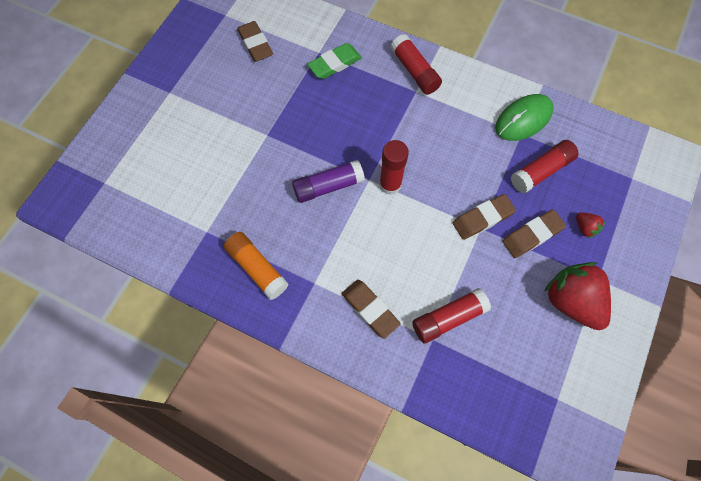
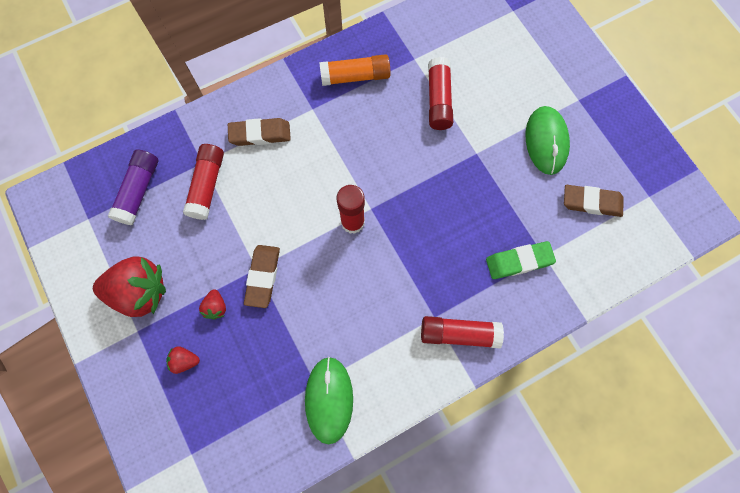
camera: 125 degrees right, 5 degrees up
purple glue stick [292,160,365,203] -> purple glue stick moved to [108,149,158,225]
green eraser [307,43,362,79] -> green eraser turned 75 degrees clockwise [486,241,556,279]
brown eraser [502,210,566,258] -> red strawberry [199,289,226,319]
red glue stick [511,140,579,194] -> red glue stick moved to [428,57,453,130]
none -> green mouse [526,106,570,175]

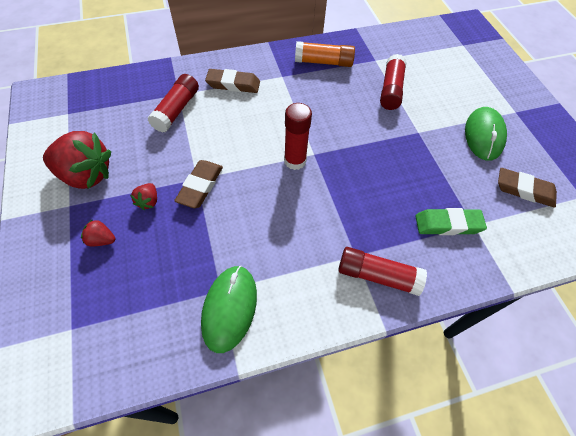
camera: 10 degrees right, 15 degrees down
purple glue stick [108,149,158,225] -> none

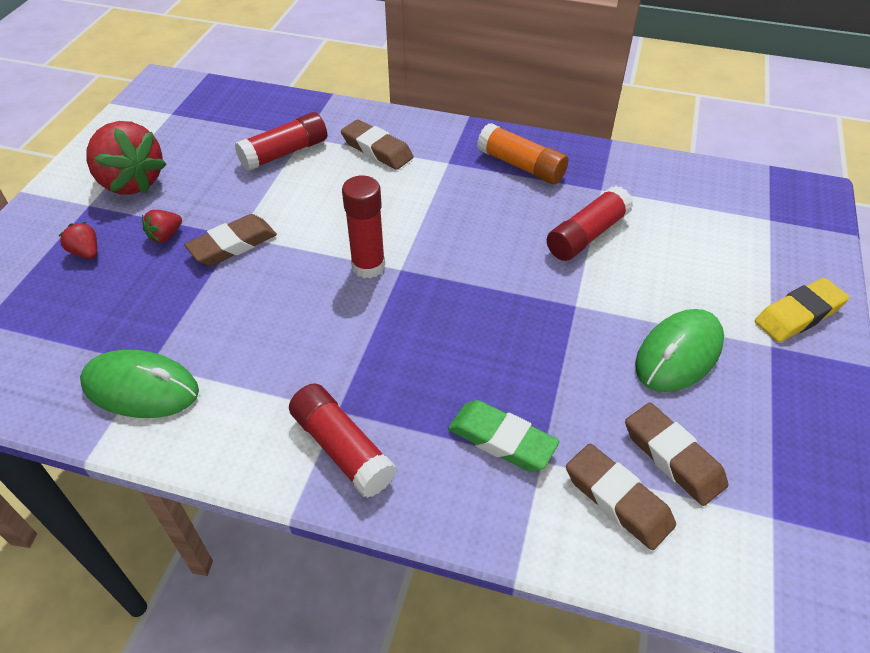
camera: 35 degrees right, 10 degrees down
green mouse [201,266,257,353] -> green mouse turned 60 degrees clockwise [80,350,199,418]
none -> brown eraser [566,444,676,550]
none -> yellow eraser [755,278,849,342]

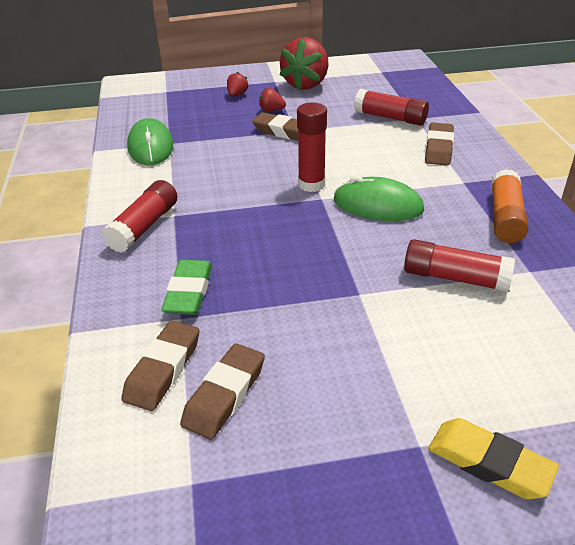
camera: 65 degrees right, 10 degrees down
green mouse [635,309,724,392] -> green mouse moved to [334,176,424,221]

